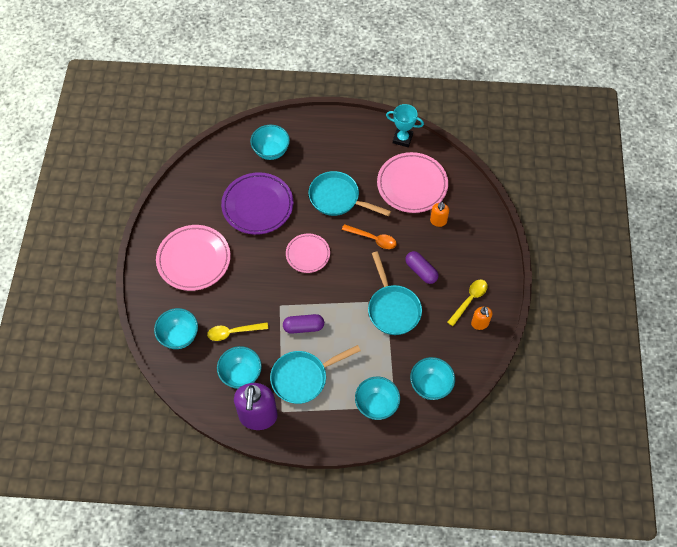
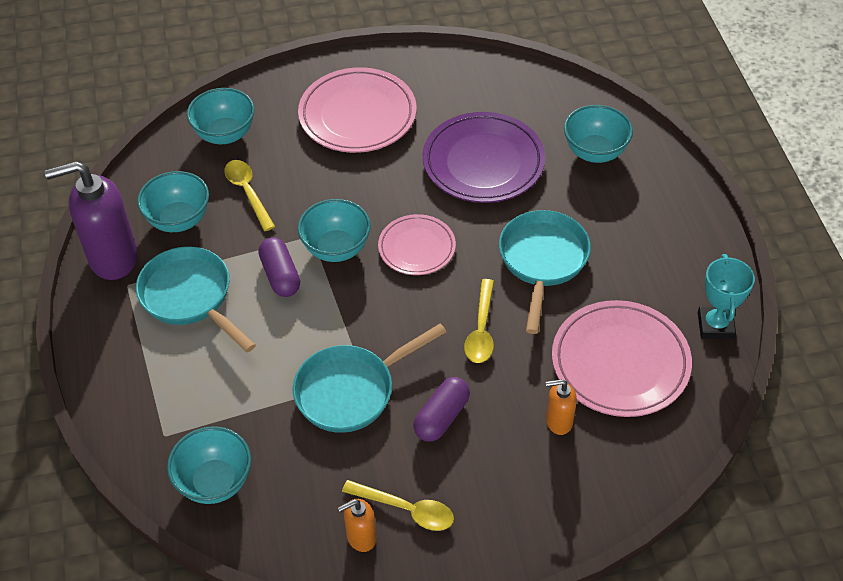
camera: 75 degrees right, 10 degrees down
orange spoon [342,224,397,249] -> yellow spoon [464,279,494,363]
turquoise bowl [355,377,400,420] -> turquoise bowl moved to [298,199,371,262]

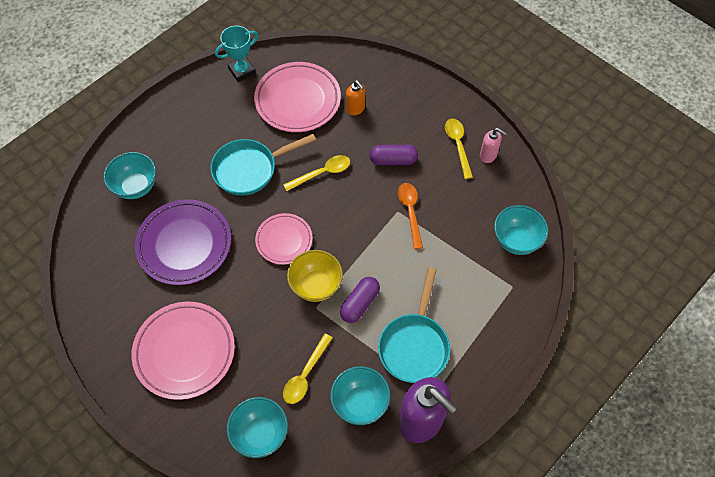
camera: 125 degrees left, 10 degrees up
turquoise pan [293,324,446,433] -> orange spoon [398,183,423,249]
turquoise bowl [298,199,371,262] -> yellow bowl [287,250,343,302]
orange soap dispenser [338,499,377,552] -> pink soap dispenser [480,128,507,163]

